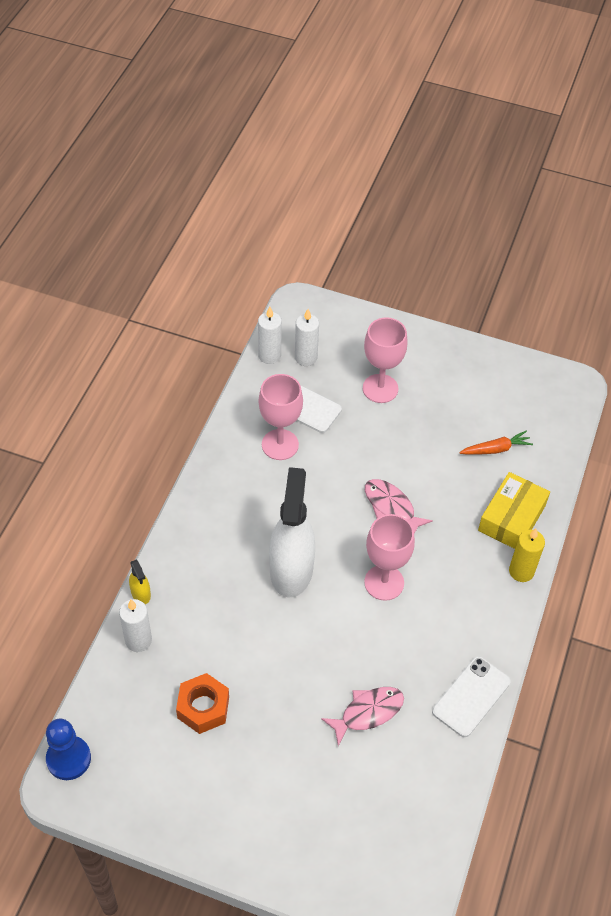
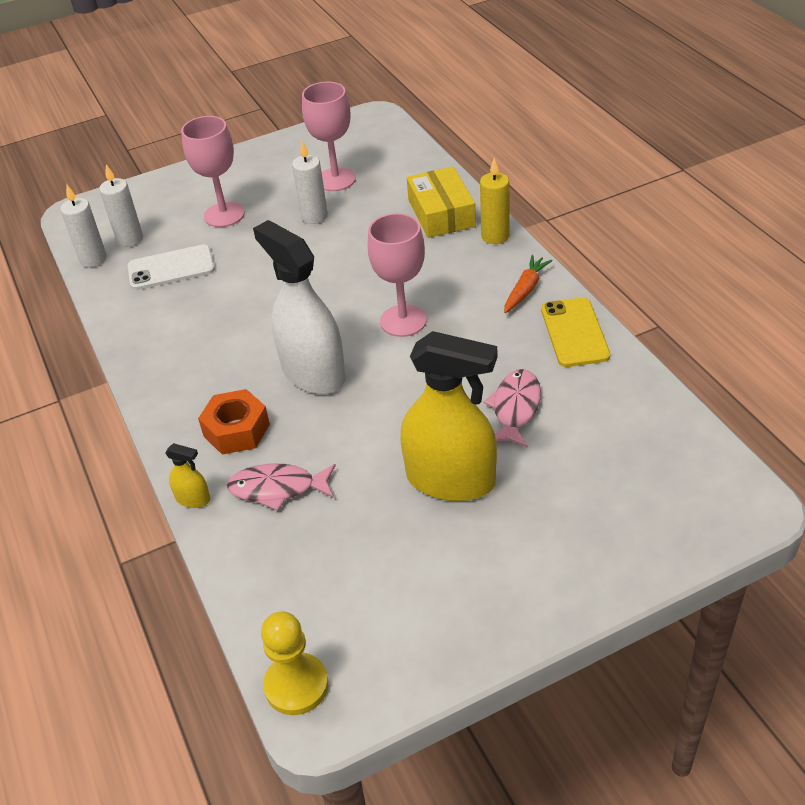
camera: 40 degrees left, 10 degrees down
blue pawn [46,719,91,780] -> yellow pawn [261,611,329,715]
white candle [119,599,152,652] -> white candle moved to [292,141,328,224]
orange nut [176,673,229,734] -> orange nut moved to [198,389,270,455]
pink goblet [259,374,303,460] -> pink goblet moved to [302,82,356,191]
pink fish [365,479,433,534] -> pink fish moved to [227,464,336,511]
white phone [432,656,510,737] -> yellow phone [541,297,610,367]
orange carrot [459,431,533,455] -> orange carrot moved to [504,255,553,313]
none -> yellow spray bottle [400,331,497,501]

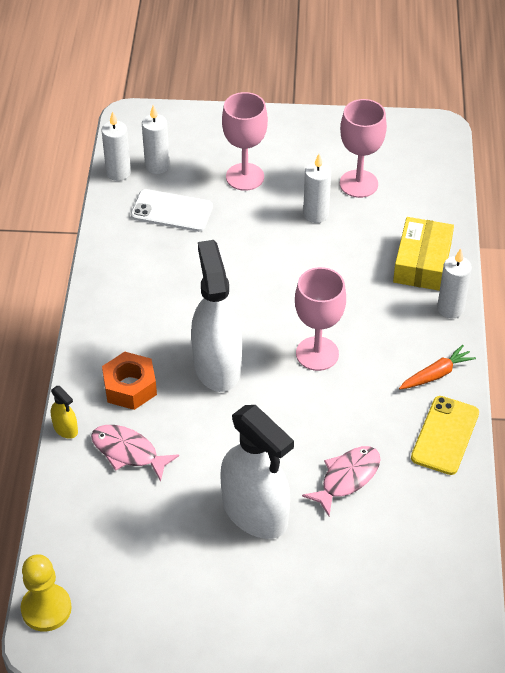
camera: 25 degrees right, 5 degrees up
yellow spray bottle [400,331,497,501] -> white spray bottle [220,405,294,539]
yellow candle [480,158,510,244] -> white candle [437,248,472,318]

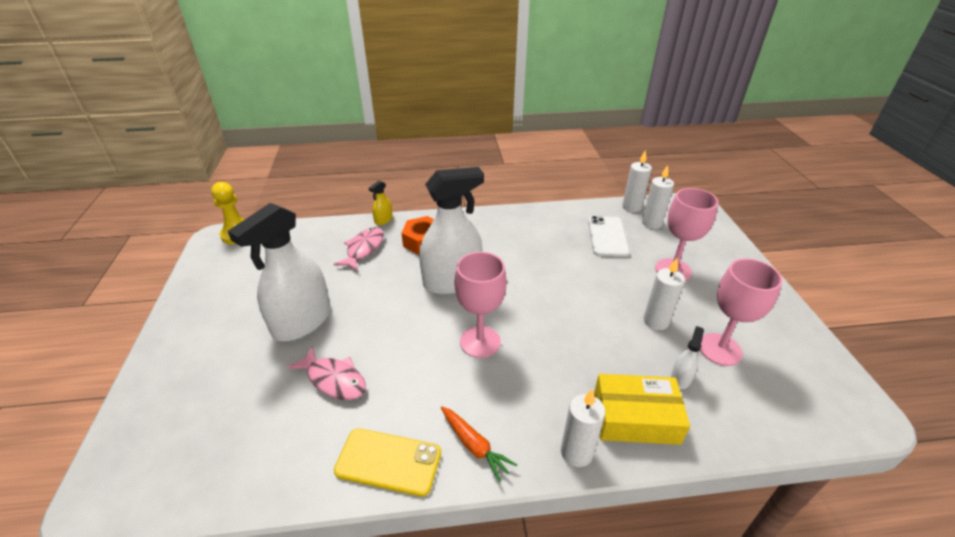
camera: 80 degrees right, 10 degrees down
none -> white spray bottle [671,326,704,389]

